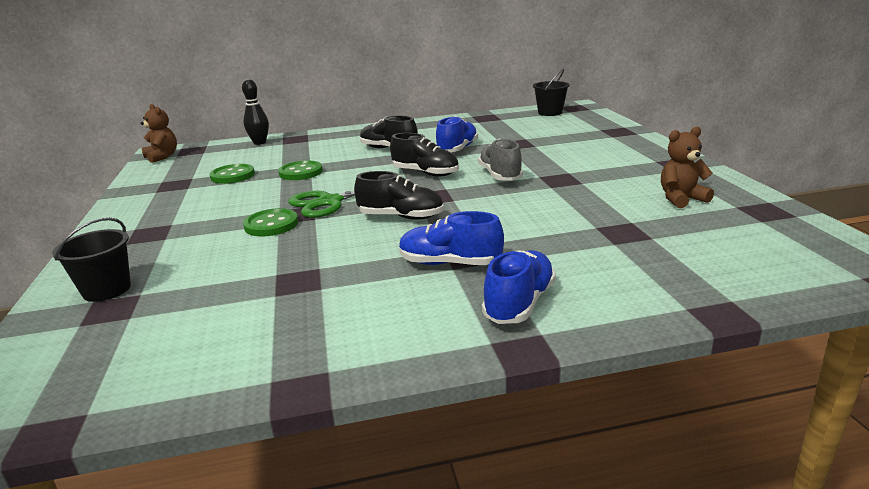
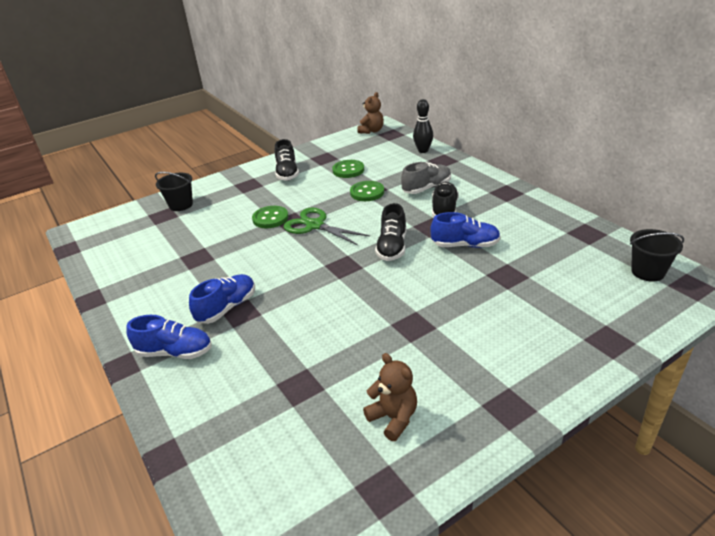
camera: 70 degrees right, 10 degrees up
black shoe [354,171,444,220] -> black shoe moved to [275,139,299,181]
blue shoe [399,211,504,265] -> blue shoe turned 45 degrees clockwise [189,274,255,324]
grey shoe [478,139,523,181] -> grey shoe moved to [401,162,451,194]

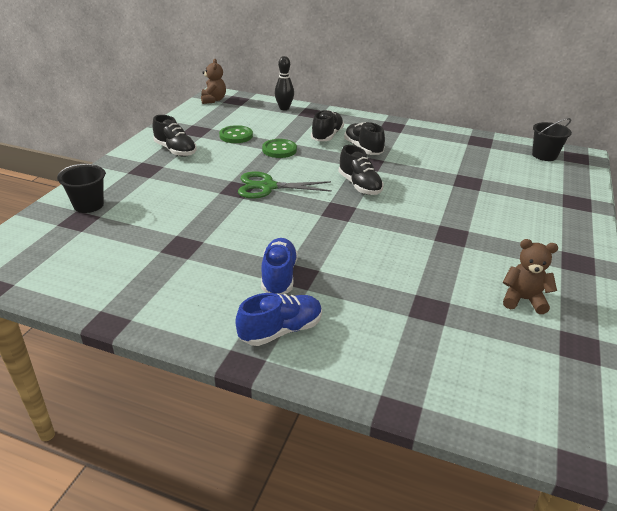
camera: 40 degrees left, 0 degrees up
green button [252,206,288,228] -> none
grey shoe [401,162,451,194] -> black shoe [311,110,344,141]
blue shoe [430,212,501,248] -> none

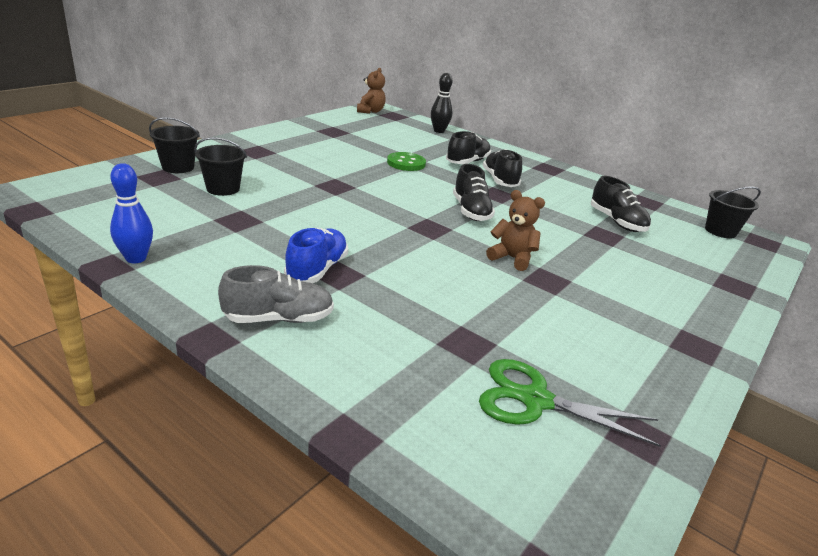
camera: 15 degrees right, 5 degrees down
black shoe [153,115,197,157] -> black shoe moved to [591,176,651,232]
green button [219,125,253,143] -> none
blue shoe [235,293,322,346] -> grey shoe [218,265,334,323]
green scissors [238,172,332,199] -> green scissors moved to [479,359,661,447]
brown teddy bear [503,239,558,314] -> brown teddy bear moved to [486,190,545,271]
none -> blue bowling pin [110,163,153,263]
none -> black bucket [194,137,247,196]

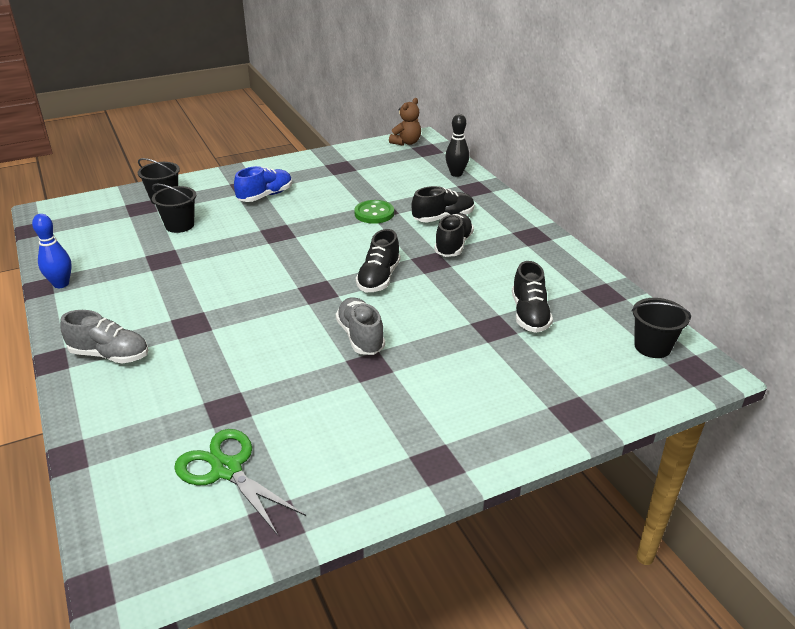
camera: 30 degrees right, 5 degrees up
blue shoe [284,228,348,283] -> blue shoe moved to [234,166,292,202]
brown teddy bear [486,190,545,271] -> grey shoe [336,297,385,355]

